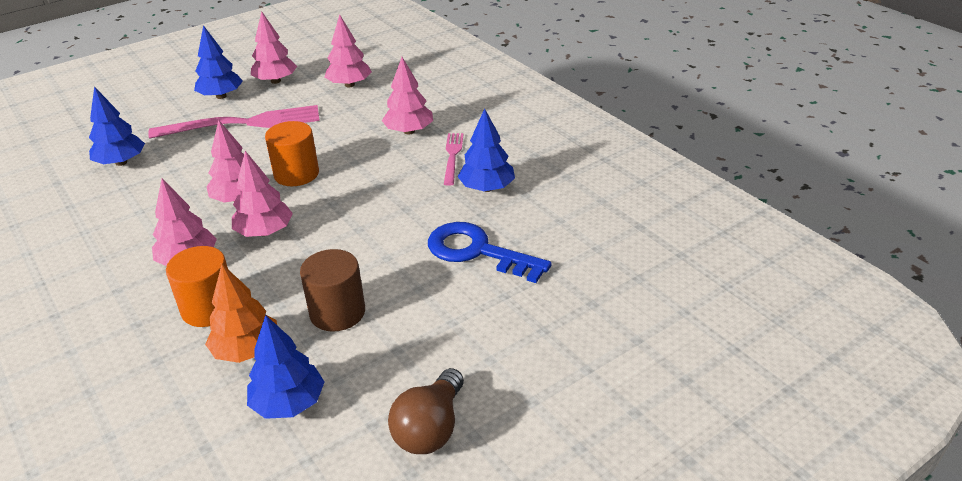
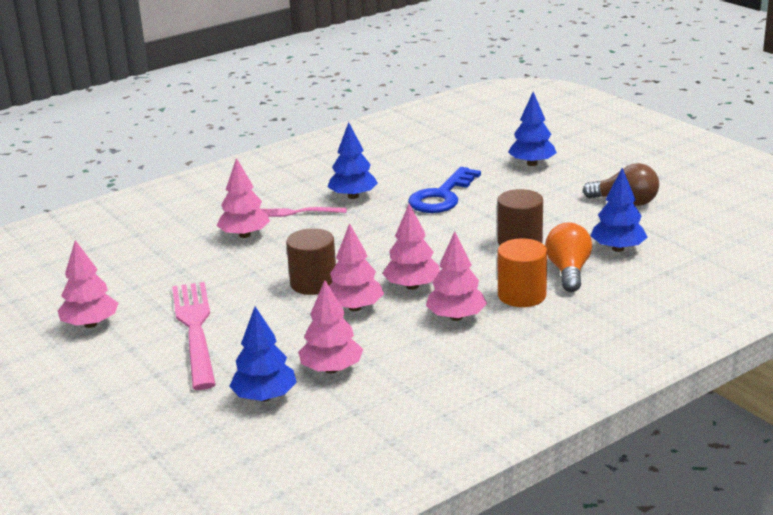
camera: 90 degrees left, 10 degrees down
blue tree [194,25,243,99] -> blue tree moved to [508,92,557,166]
orange tree [205,264,277,363] -> orange light bulb [545,222,592,292]
orange cylinder [265,121,319,186] -> brown cylinder [286,228,336,295]
pink tree [325,14,372,87] -> pink tree moved to [299,280,363,373]

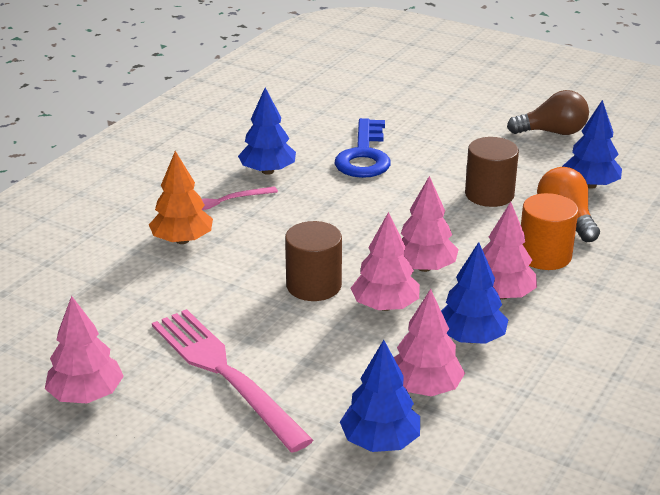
camera: 25 degrees left, 5 degrees up
pink tree [217,158,270,238] -> orange tree [149,151,213,244]
blue tree [508,92,557,166] -> blue tree moved to [441,242,509,344]

